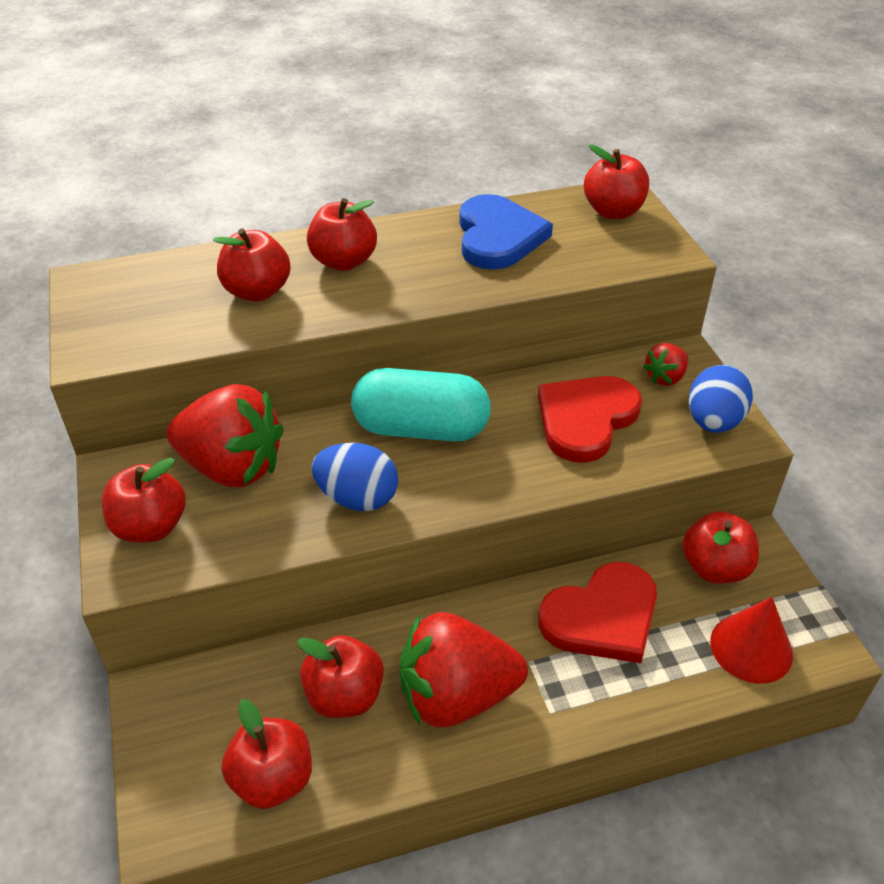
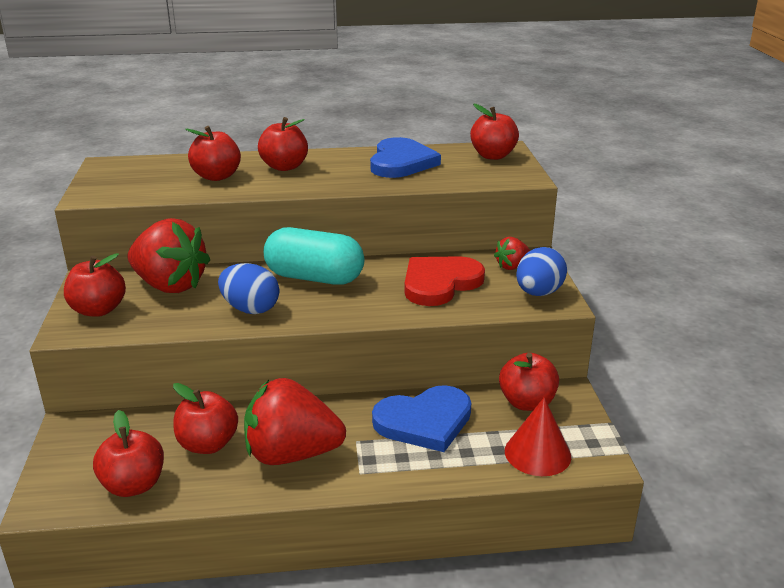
camera: 10 degrees right, 15 degrees down
red heart [538,562,657,663] -> blue heart [372,385,471,452]

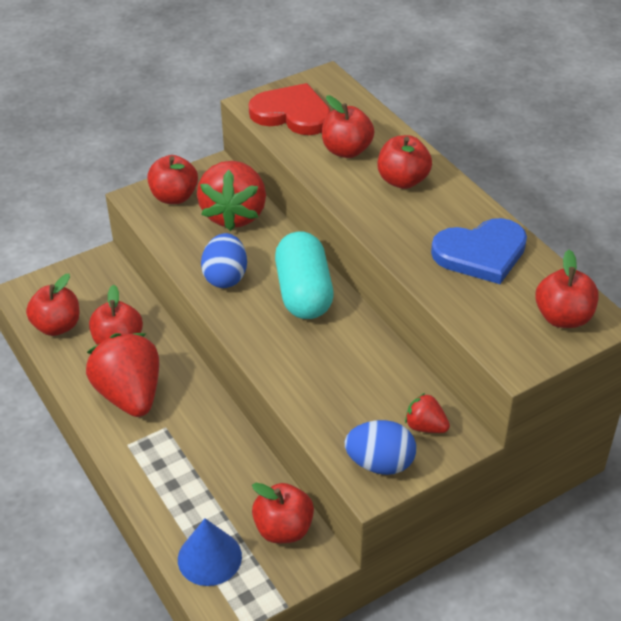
camera: 65 degrees right, 15 degrees up
blue heart [372,385,471,452] -> none
red heart [405,256,485,306] -> red heart moved to [249,83,331,135]
red cone [505,397,571,476] -> blue cone [178,518,242,586]

